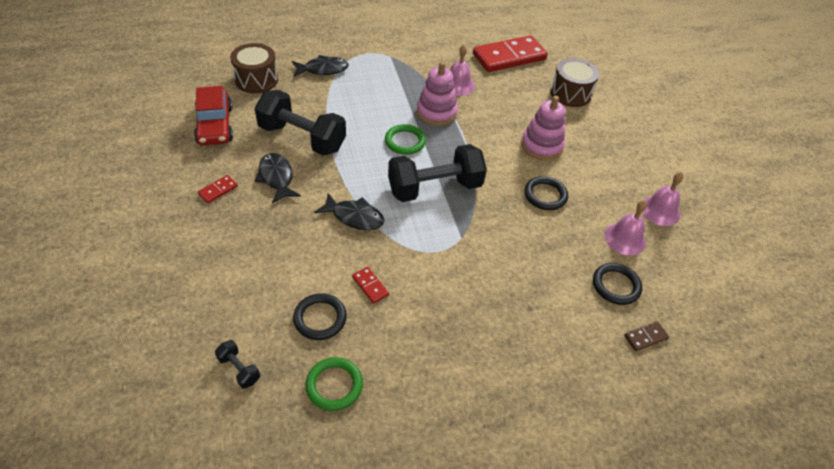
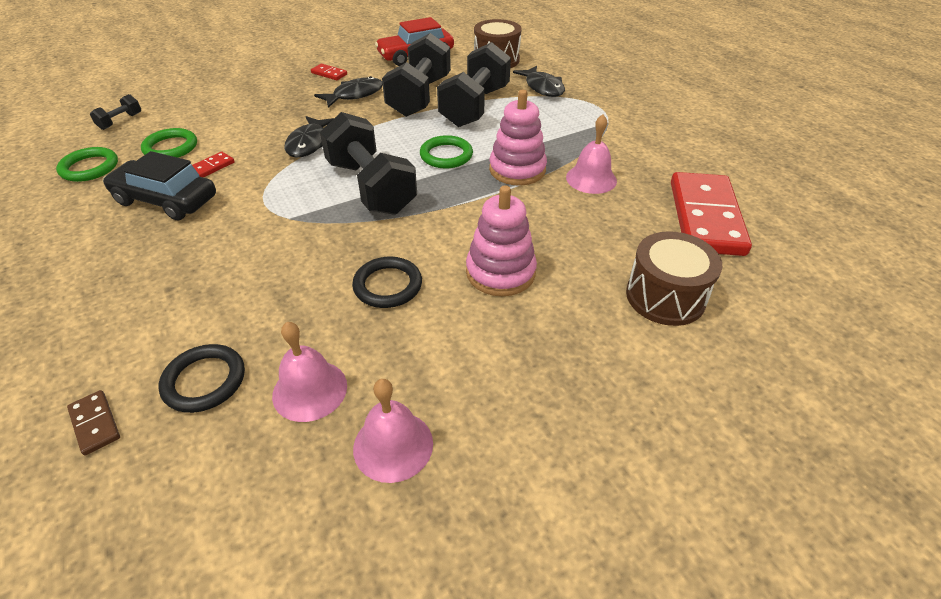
camera: 80 degrees right, 5 degrees down
black ring [293,293,347,340] -> green ring [141,128,197,158]
red domino [473,35,548,72] -> red domino turned 45 degrees clockwise [671,172,752,256]
none -> black car [103,151,216,220]
none -> black dumbbell [437,42,511,127]

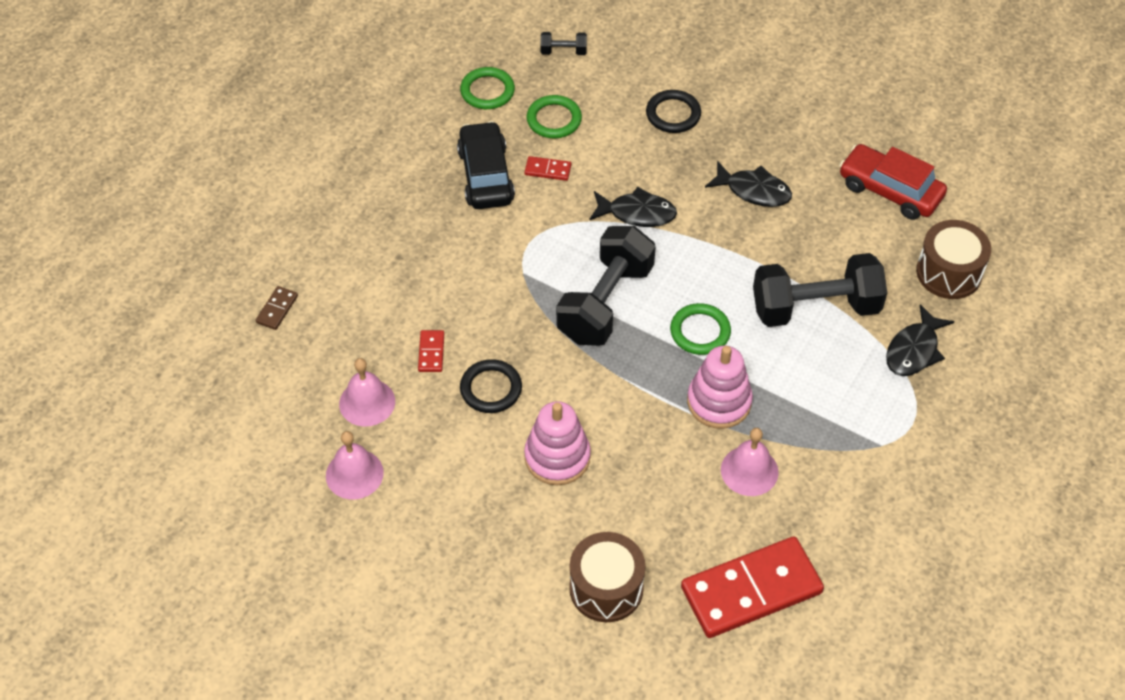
camera: 60 degrees right, 10 degrees up
black ring [159,344,245,413] -> black ring moved to [646,90,701,133]
black fish [284,116,334,158] -> black fish turned 150 degrees counterclockwise [589,187,677,227]
red domino [311,64,347,80] -> red domino moved to [418,330,444,372]
black dumbbell [382,33,451,117] -> none

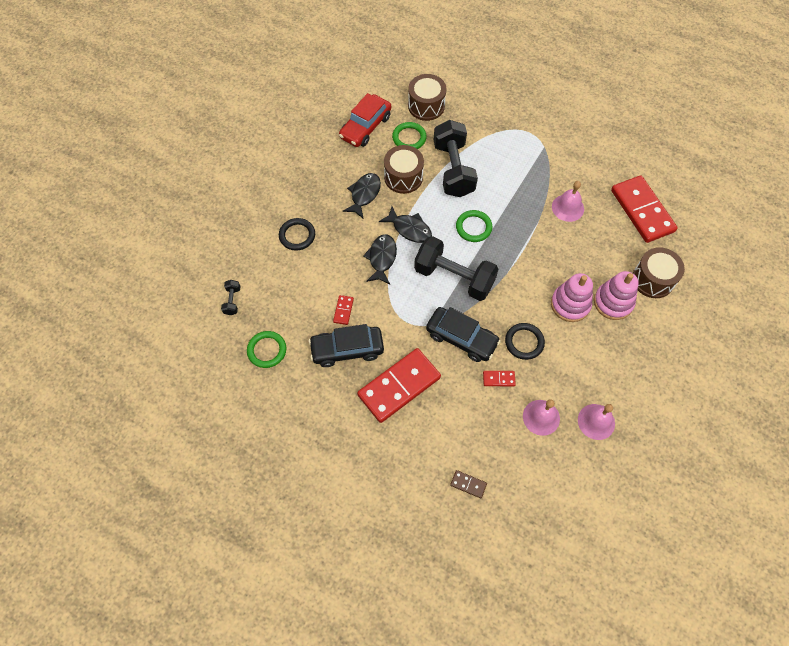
camera: 90 degrees left, 10 degrees up
green ring [527,95,582,138] -> green ring moved to [392,122,427,149]
pink stacking toy [687,346,753,429] -> pink stacking toy moved to [594,271,639,320]
black fish [886,304,954,376] -> black fish moved to [379,206,432,243]
none -> red domino [357,348,441,423]
none -> brown drum [384,145,424,194]
none -> black car [426,307,501,362]

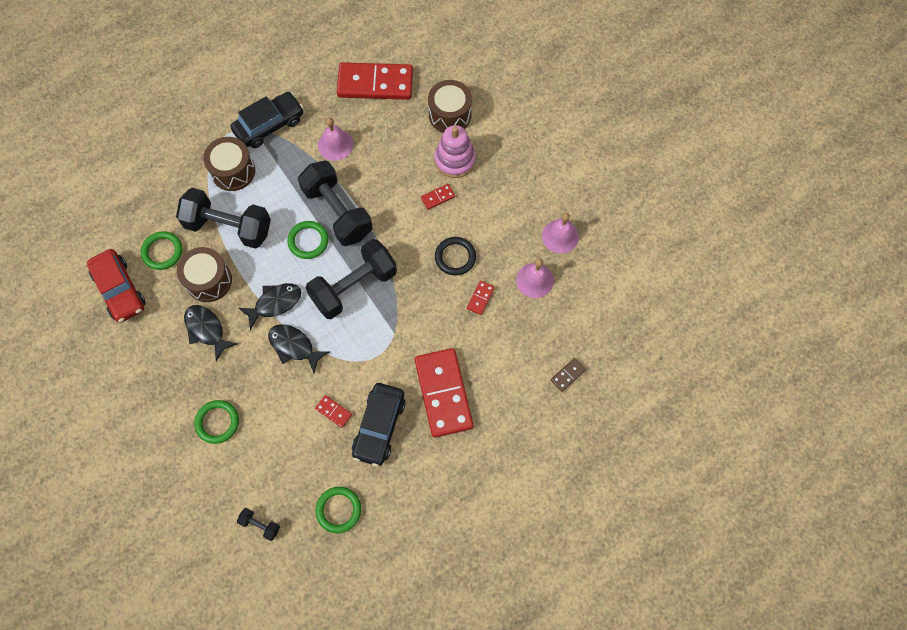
camera: 65 degrees left, 5 degrees up
black ring [279,218,315,251] -> green ring [194,400,239,444]
brown drum [408,74,446,121] -> brown drum moved to [203,137,255,191]
black car [426,307,501,362] -> black car moved to [231,92,304,148]
pink stacking toy [551,273,593,322] -> red domino [421,184,455,210]
none -> black dumbbell [298,160,373,246]

